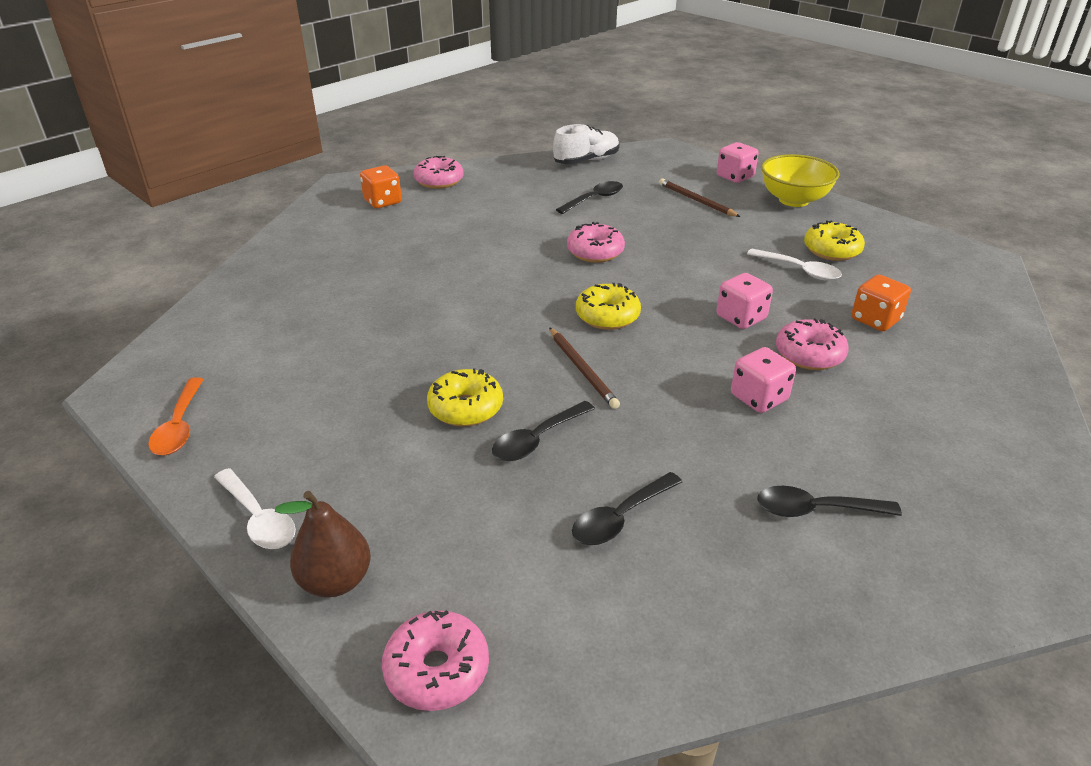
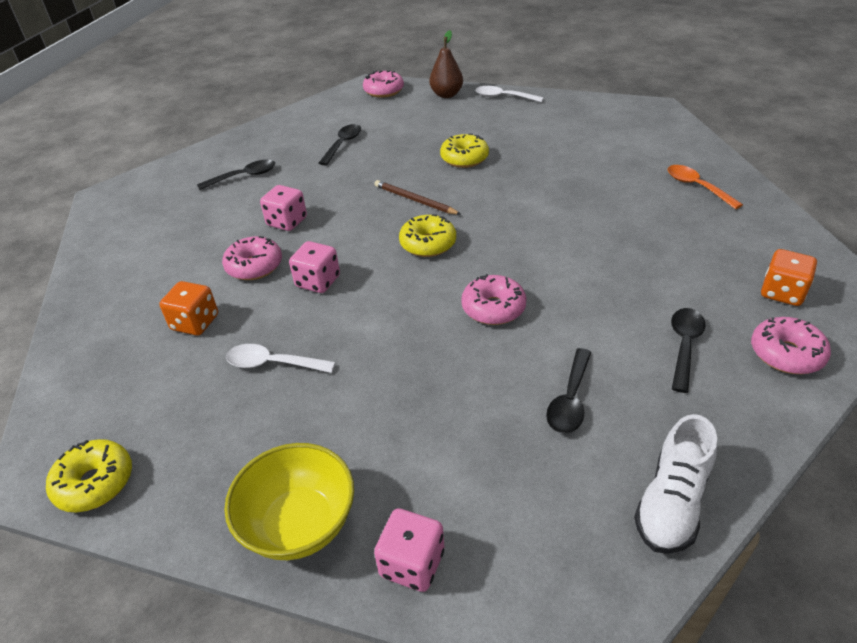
camera: 155 degrees right, 5 degrees up
orange spoon [148,377,204,455] -> orange spoon moved to [668,165,743,209]
black spoon [492,401,595,461] -> black spoon moved to [671,308,705,393]
brown pencil [659,178,740,217] -> none
yellow donut [804,220,865,261] -> yellow donut moved to [46,439,132,512]

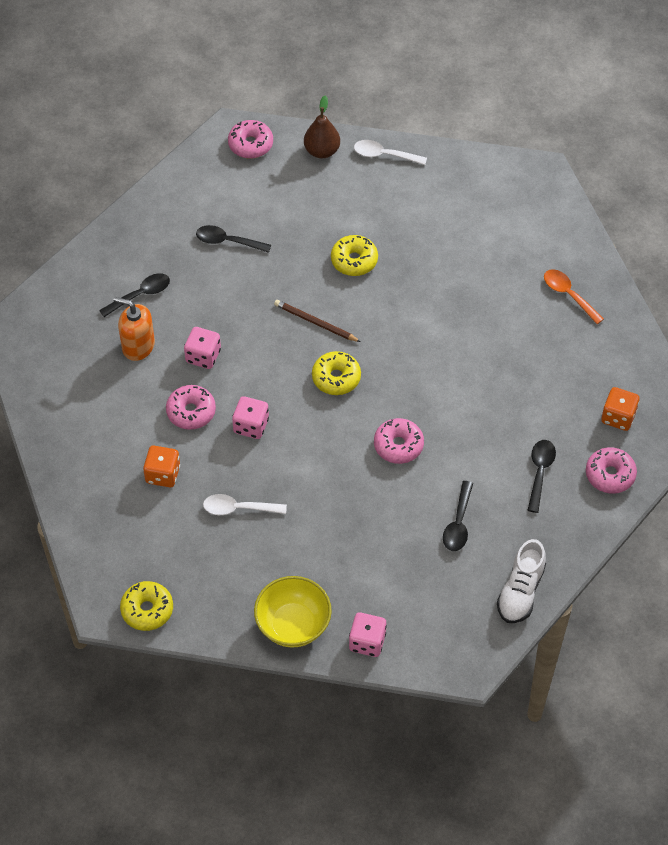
camera: 10 degrees left, 15 degrees up
black spoon [319,124,361,165] -> black spoon turned 90 degrees counterclockwise [196,225,271,253]
none -> orange soap dispenser [113,297,155,361]

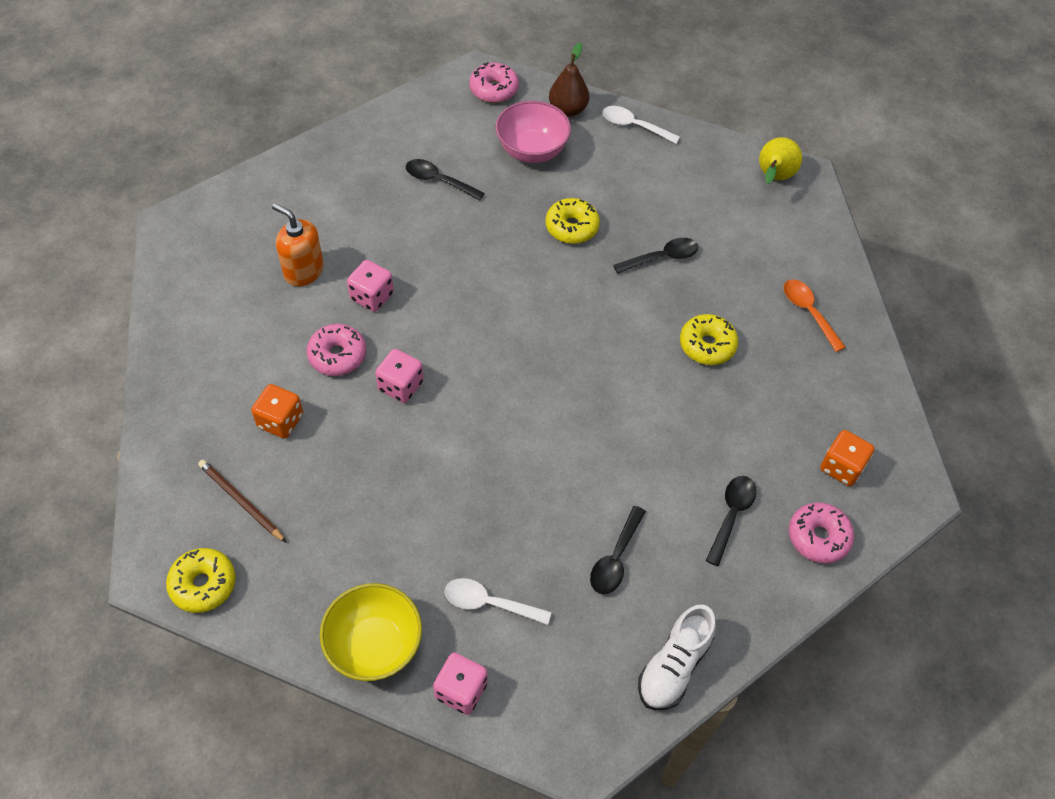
camera: 10 degrees right, 0 degrees up
black spoon [99,273,170,317] -> black spoon moved to [613,238,698,274]
white spoon [203,494,287,515] -> white spoon moved to [445,578,551,625]
brown pencil [274,300,361,342] -> brown pencil moved to [198,460,286,542]
yellow donut [312,351,361,395] -> yellow donut moved to [680,314,738,365]
pink donut [374,418,424,464] -> none
none -> pink bowl [495,101,571,163]
none -> yellow pear [759,137,802,184]

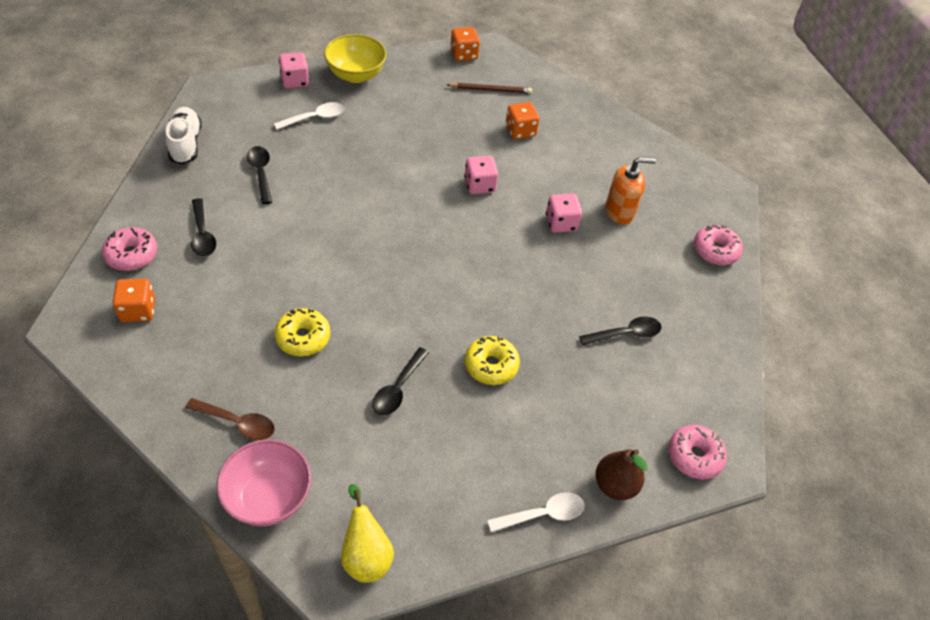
camera: 135 degrees right, 5 degrees down
yellow donut [166,548,236,613] -> orange dice [450,27,480,61]
pink donut [307,324,366,376] -> pink donut moved to [694,225,743,265]
pink bowl [495,101,571,163] -> pink bowl moved to [216,439,311,526]
orange spoon [784,279,846,352] -> brown spoon [185,398,275,440]

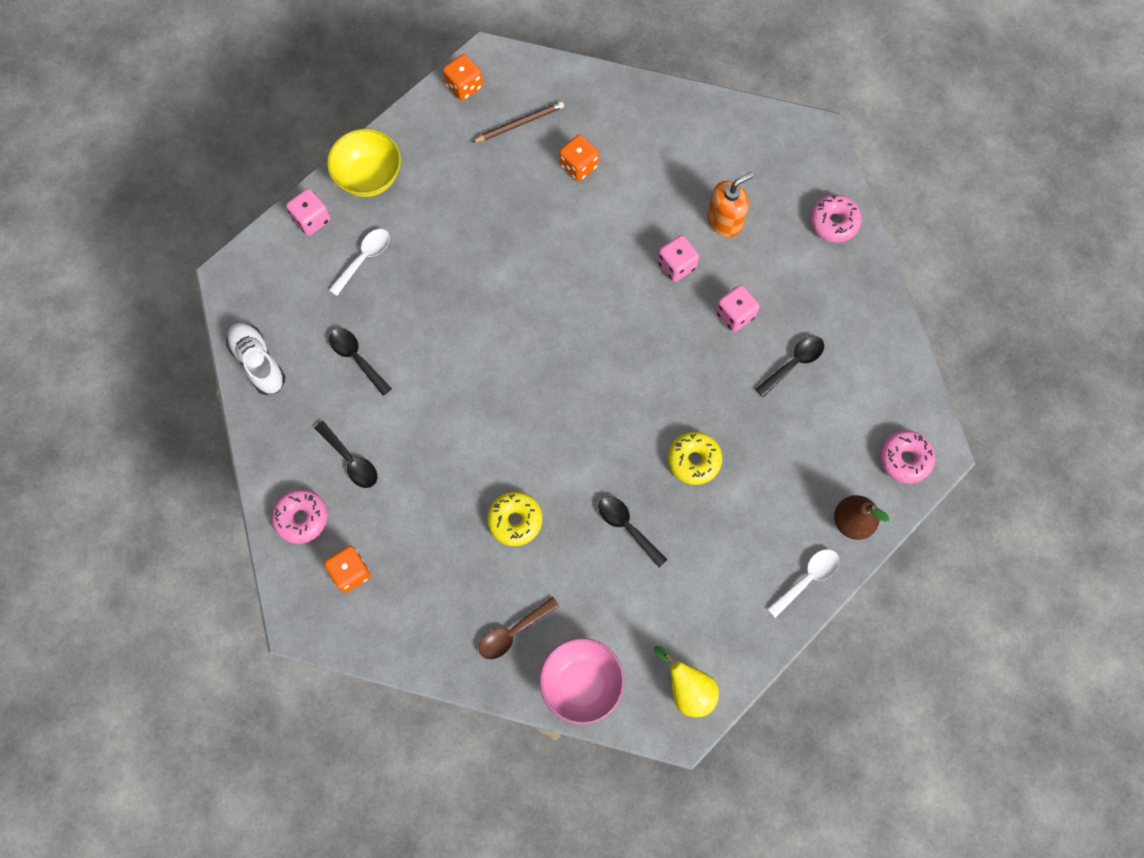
camera: 20 degrees left, 20 degrees up
brown spoon [185,398,275,440] -> brown spoon turned 150 degrees clockwise [479,597,560,659]
black spoon [372,347,429,416] -> black spoon turned 135 degrees clockwise [598,496,667,567]
pink dice [464,156,498,194] -> pink dice moved to [716,285,760,332]

